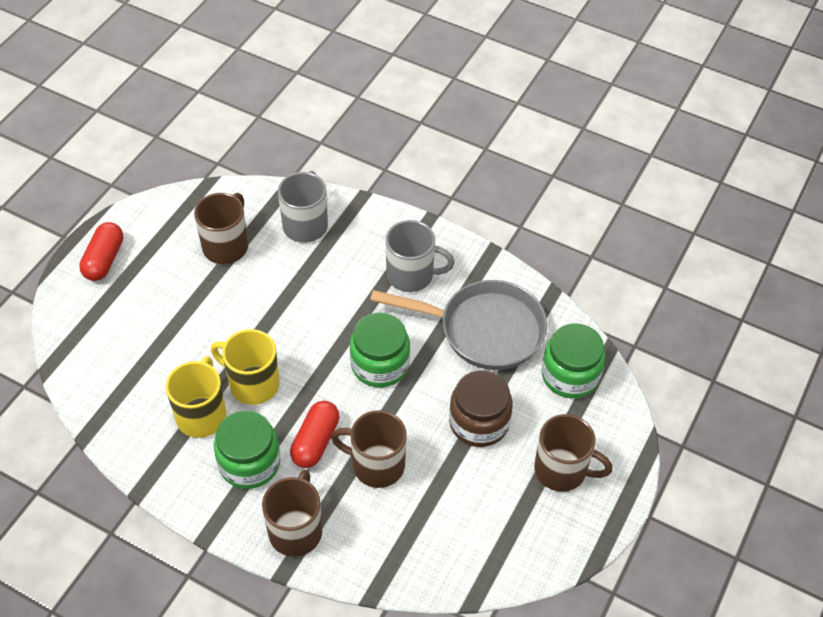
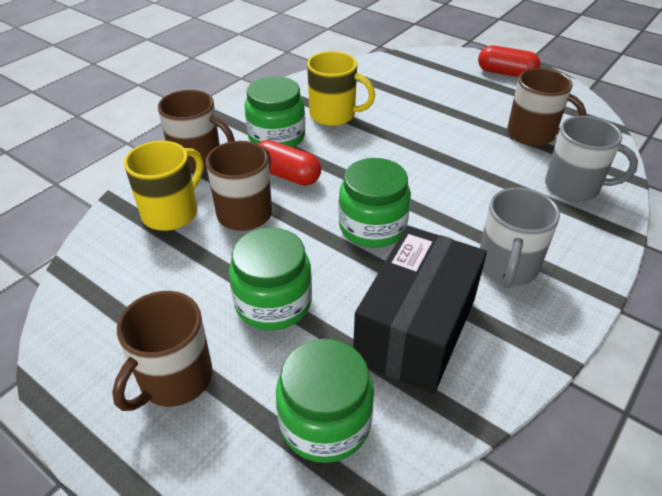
camera: 100 degrees right, 10 degrees down
yellow mug [211,329,279,405] -> yellow mug moved to [124,141,203,231]
grey pan [370,280,547,370] -> black box [353,226,487,394]
brown jar [449,370,513,447] -> green jar [229,227,312,330]

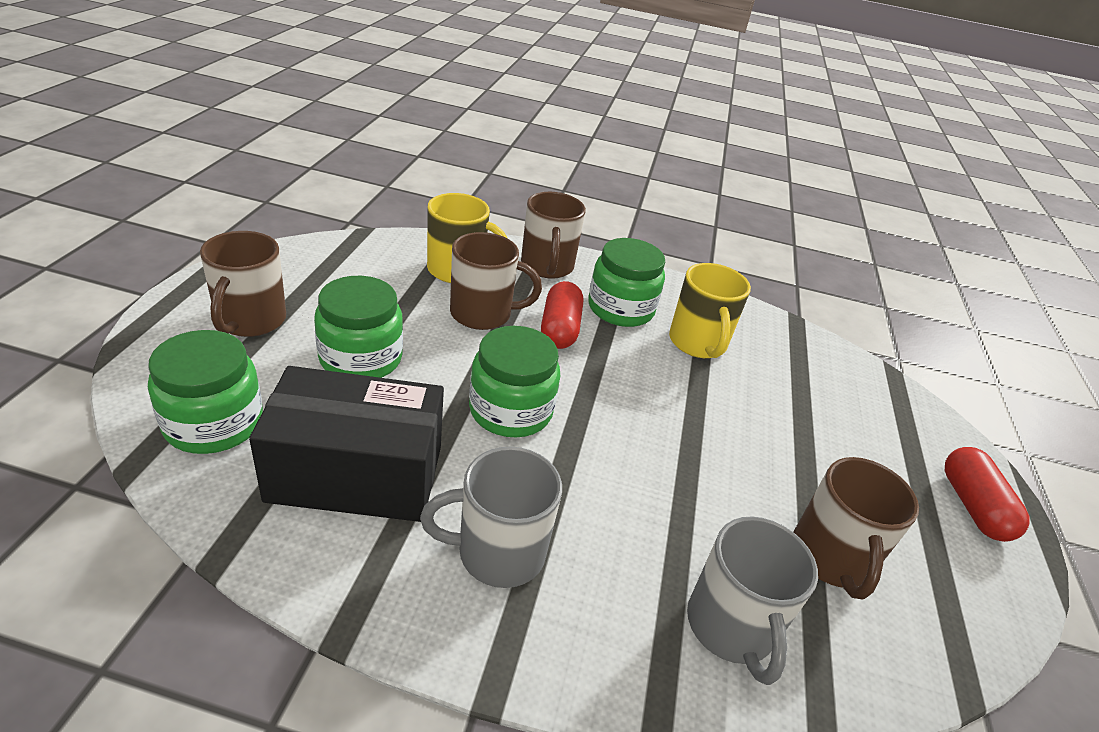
camera: 60 degrees right, 5 degrees down
brown mug [112,291,213,411] -> brown mug turned 90 degrees counterclockwise [200,231,286,337]

